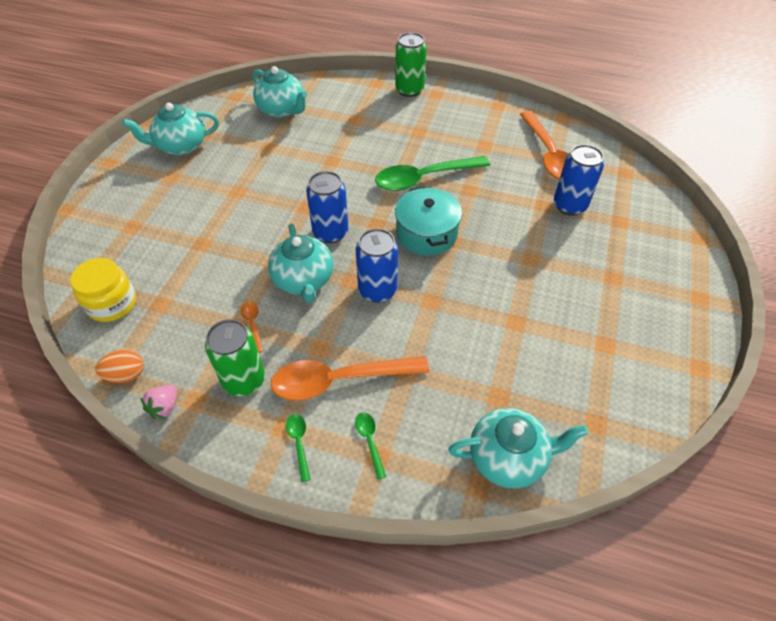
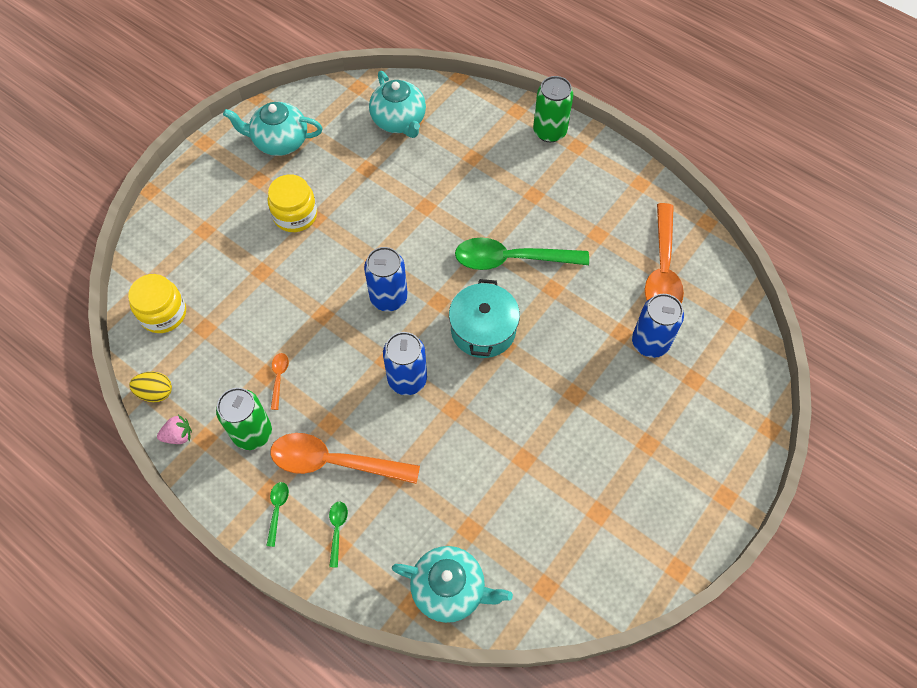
camera: 20 degrees right, 10 degrees up
orange egg [95,349,144,383] -> yellow egg [129,372,172,402]
pink strawberry [140,385,177,419] -> pink strawberry turned 150 degrees counterclockwise [157,415,192,444]
turquoise teapot [268,223,334,303] -> none
none -> yellow jar [268,174,317,232]

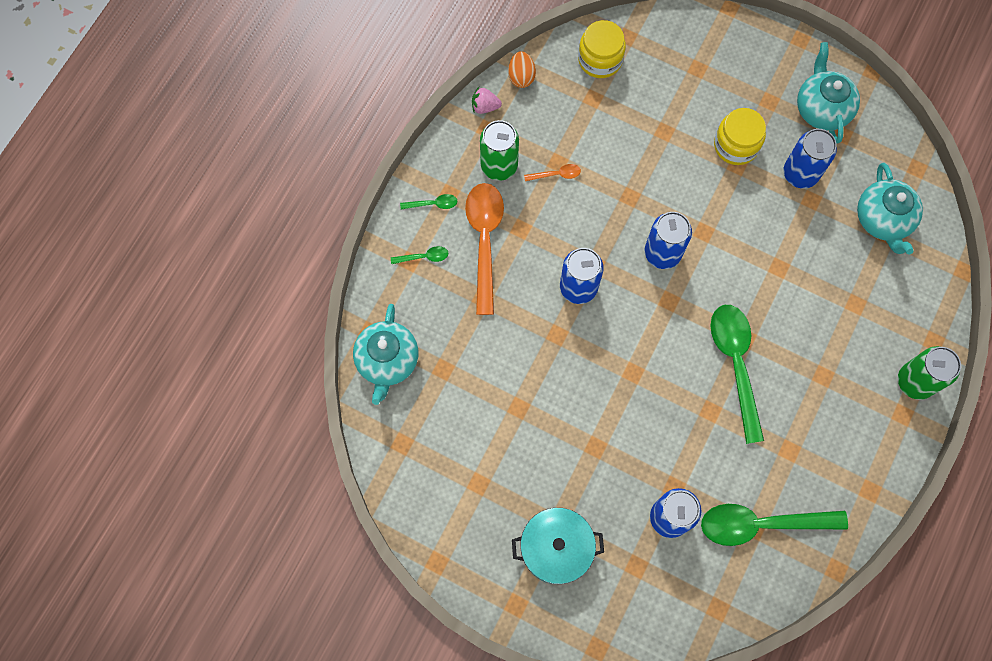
camera: 80 degrees right, 10 degrees up
yellow egg [129,372,172,402] -> orange egg [508,51,536,88]
pink strawberry [157,415,192,444] -> pink strawberry turned 120 degrees clockwise [472,87,502,114]
turquoise teapot [369,71,426,138] -> turquoise teapot turned 60 degrees counterclockwise [857,163,923,255]
turquoise pot [449,279,520,358] -> turquoise pot moved to [512,508,604,584]
orange spoon [645,203,684,303] -> green spoon [701,504,848,546]
none -> blue can [783,129,837,189]

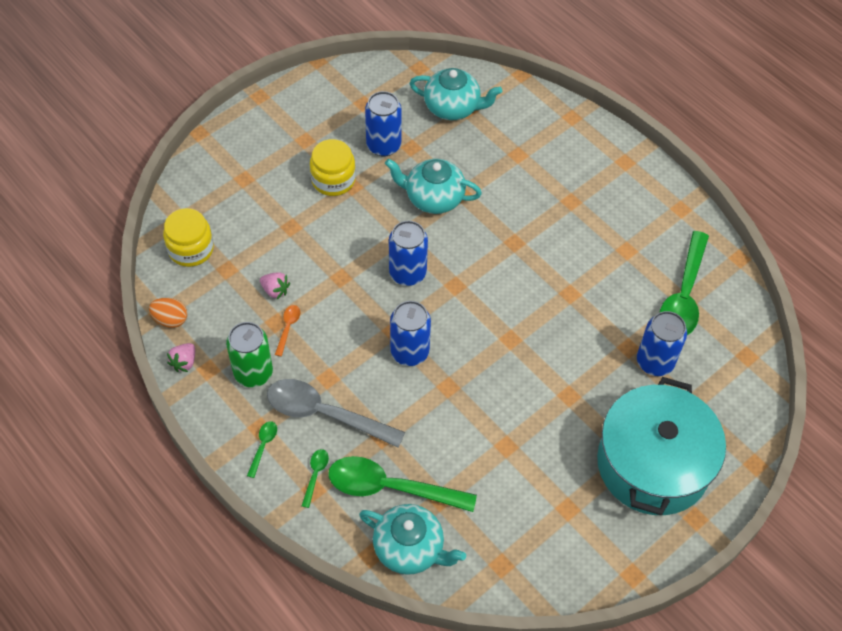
camera: 70 degrees left, 15 degrees down
orange spoon [465,183,504,315] -> grey spoon [267,379,405,448]
turquoise pot [512,508,604,584] -> turquoise pot [597,377,726,515], size x1.64
green spoon [710,305,764,444] -> green spoon moved to [328,456,477,512]
turquoise teapot [797,42,860,144] -> turquoise teapot moved to [385,159,482,214]
green can [898,346,961,400] -> none
none -> pink strawberry [260,272,290,299]

